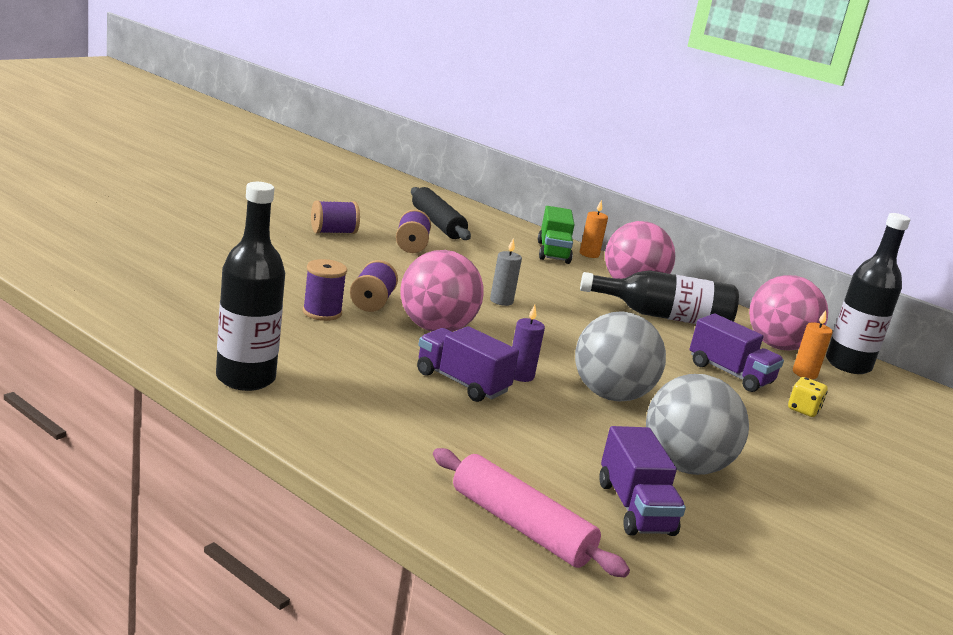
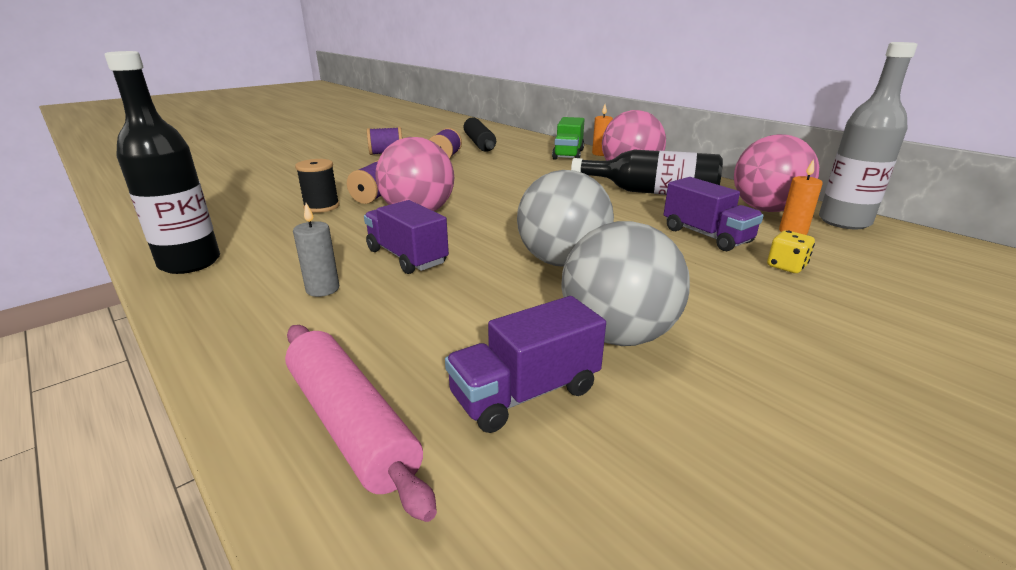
camera: 15 degrees right, 5 degrees up
purple spool [303,259,347,321] -> black spool [295,159,340,213]
grey candle [490,238,522,306] -> grey candle moved to [293,203,339,297]
purple candle [512,305,545,382] -> none
purple truck [599,426,686,536] -> purple truck turned 60 degrees clockwise [445,296,606,433]
black bottle [826,213,910,374] -> grey bottle [819,42,918,230]

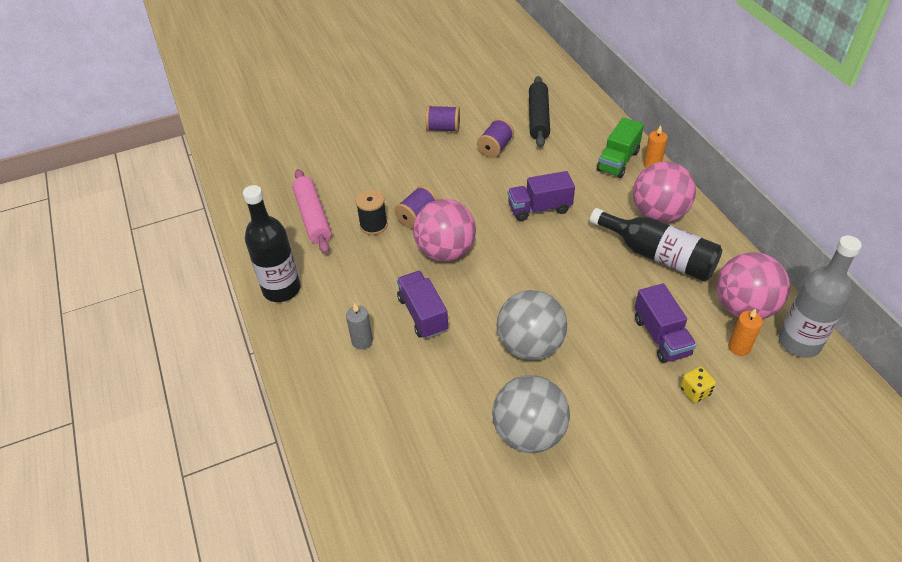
camera: 20 degrees right, 20 degrees up
pink rolling pin [285,325,437,522] -> pink rolling pin moved to [292,169,331,254]
purple truck [445,296,606,433] -> purple truck moved to [508,171,575,221]

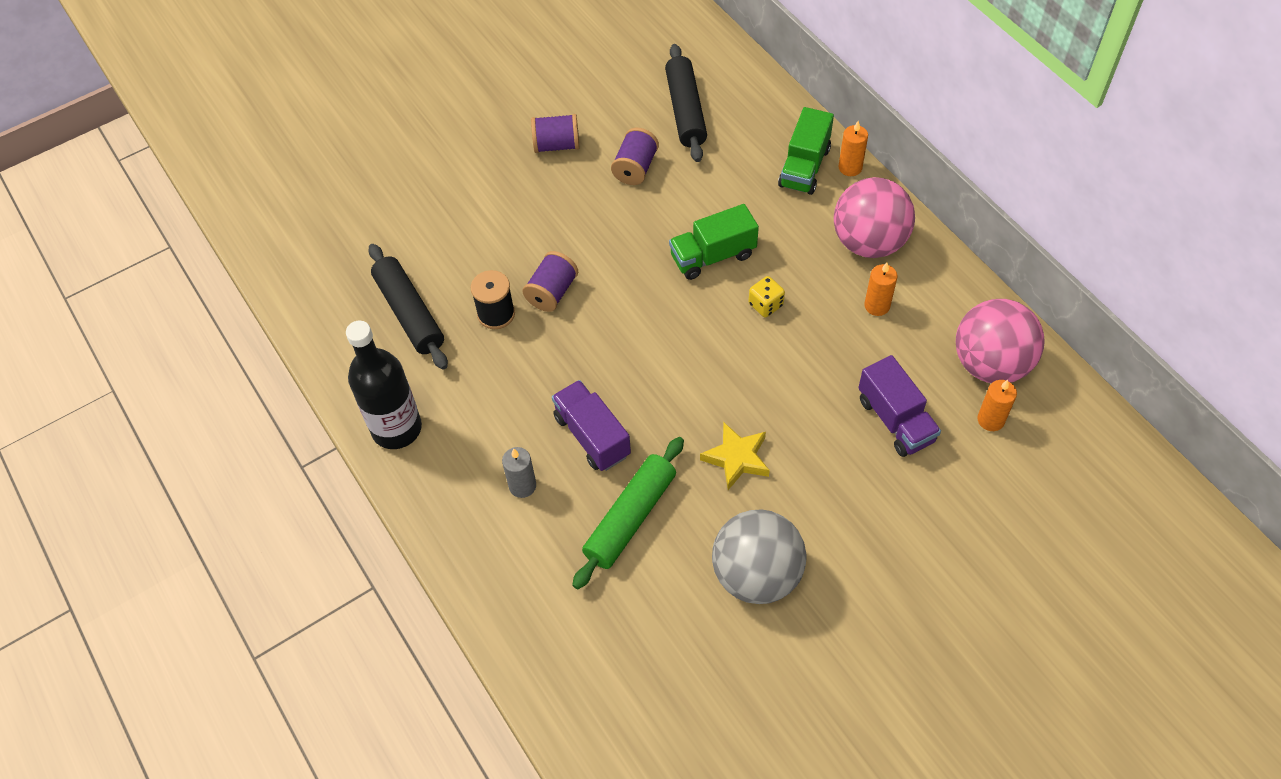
camera: 10 degrees left, 10 degrees up
pink rolling pin [292,169,331,254] -> black rolling pin [368,244,448,370]
pink ball [413,199,476,262] -> none
grey ball [497,290,567,361] -> yellow star [700,423,770,490]
purple truck [508,171,575,221] -> green truck [669,204,759,280]
black bottle [590,208,722,281] -> orange candle [864,263,897,316]
yellow dice [680,366,716,403] -> yellow dice moved to [748,276,785,317]
grey bottle [779,236,862,358] -> none
none -> green rolling pin [572,437,684,589]

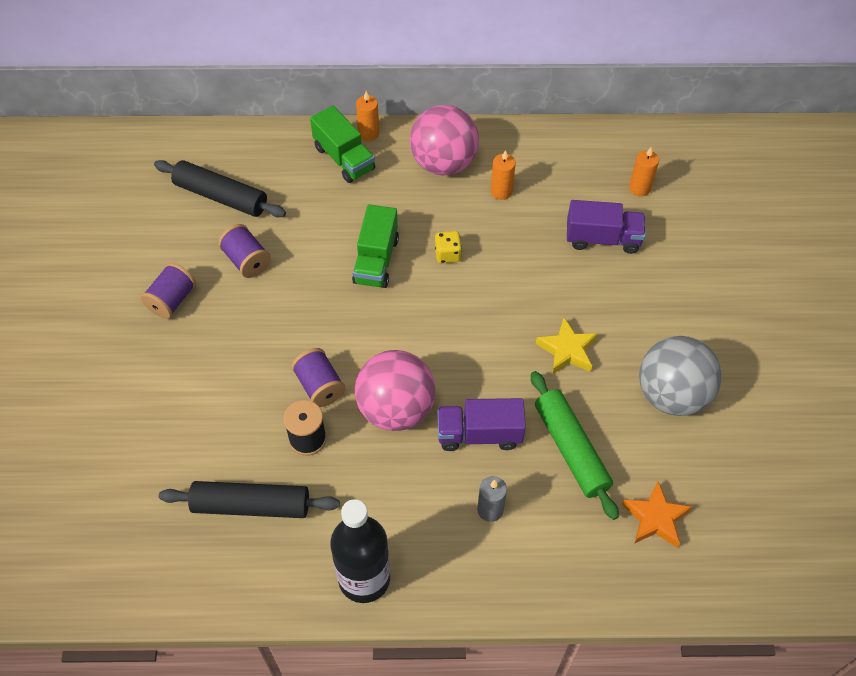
camera: 60 degrees left, 0 degrees up
pink ball [956,299,1045,383] -> pink ball moved to [355,350,436,431]
none -> orange star [622,481,692,548]

